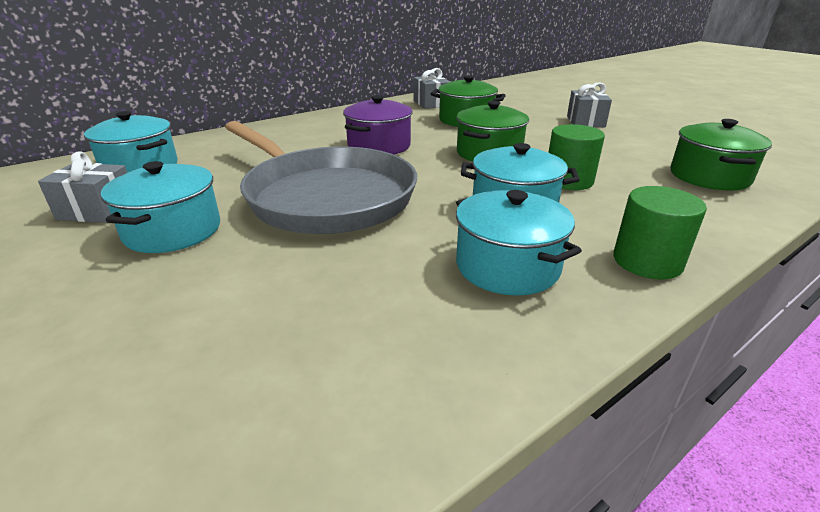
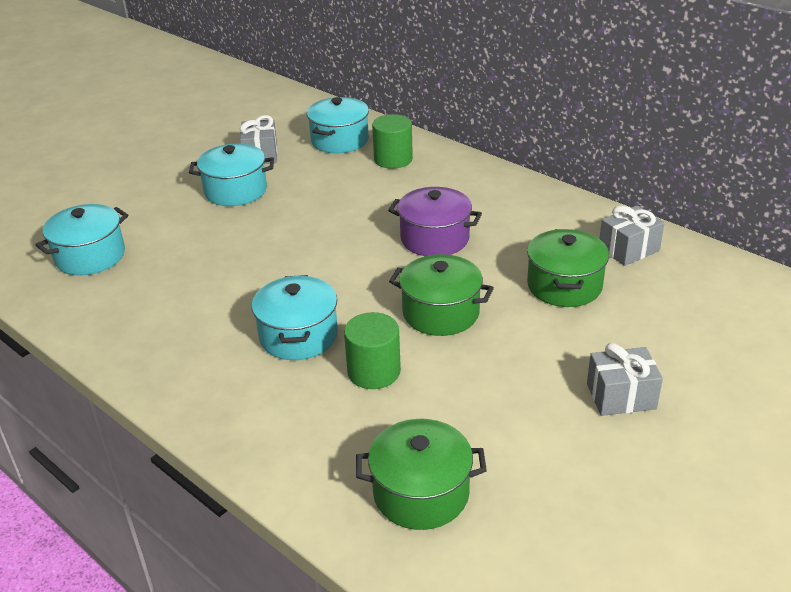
camera: 80 degrees right, 5 degrees up
grey pan [225,121,417,234] -> none
turquoise pot [456,190,582,296] -> turquoise pot moved to [35,204,128,275]
green cylinder [613,186,707,279] -> green cylinder moved to [372,114,413,169]

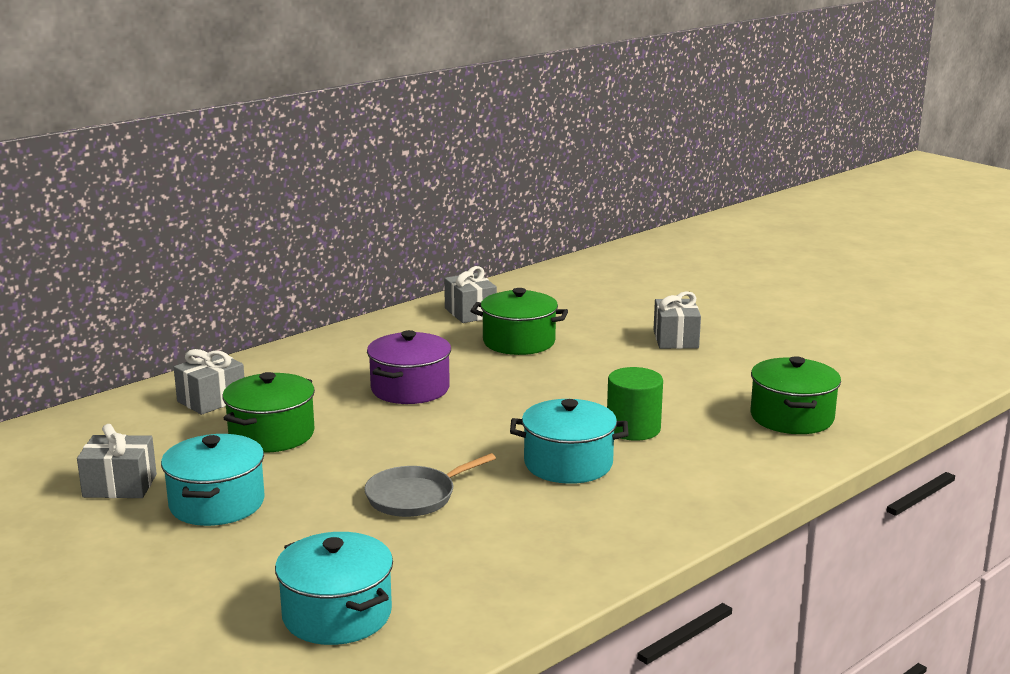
camera: 85 degrees left, 15 degrees down
turquoise pot [307,97,369,153] -> none
green cylinder [372,114,413,169] -> grey gift [174,349,244,415]
green pot [389,254,494,336] -> green pot moved to [223,372,315,453]
none -> grey pan [364,453,496,517]

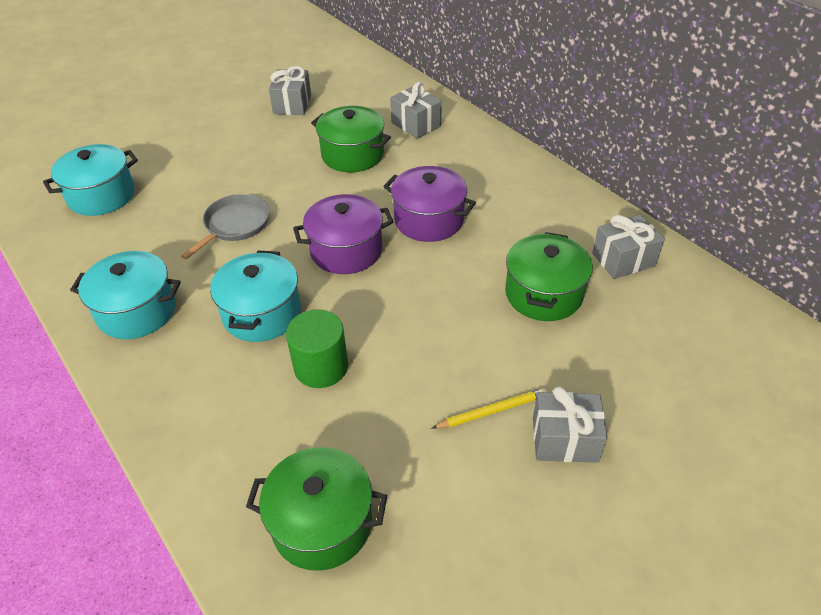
camera: 95 degrees right, 25 degrees up
turquoise pot [161,434,265,526] -> turquoise pot moved to [70,251,181,339]
grey pan [364,453,496,517] -> grey pan turned 60 degrees clockwise [181,194,270,259]
none -> purple pot [293,194,393,274]
none -> yellow pencil [432,388,547,429]

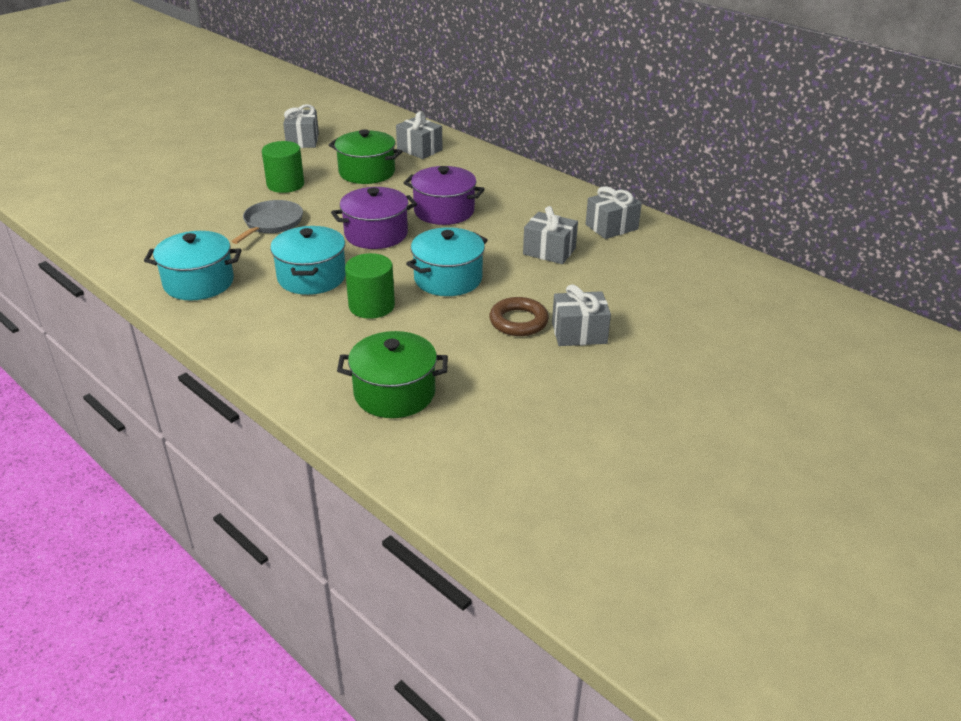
camera: 10 degrees left, 10 degrees down
turquoise pot [43,144,138,216] -> turquoise pot moved to [406,227,488,296]
yellow pencil [432,388,547,429] -> brown ring [489,297,549,336]
green pot [505,232,593,321] -> grey gift [523,206,578,264]
none -> green cylinder [262,141,304,193]

